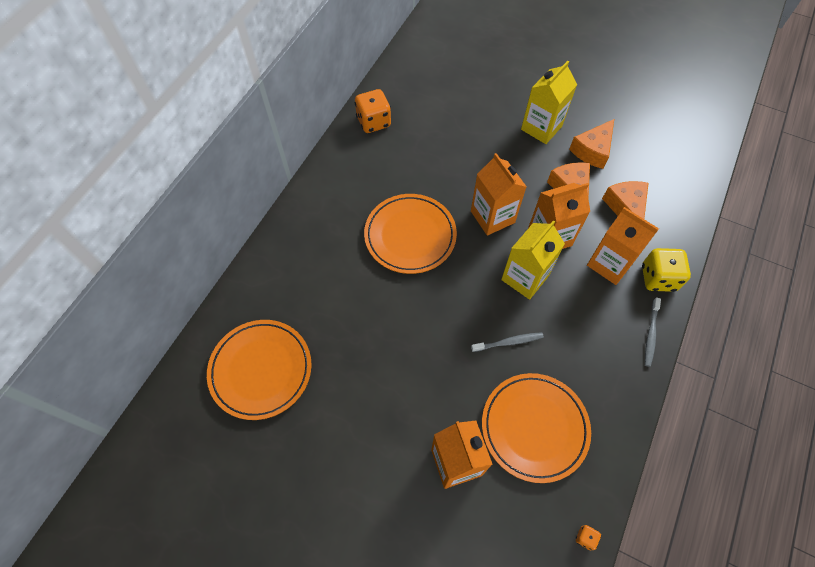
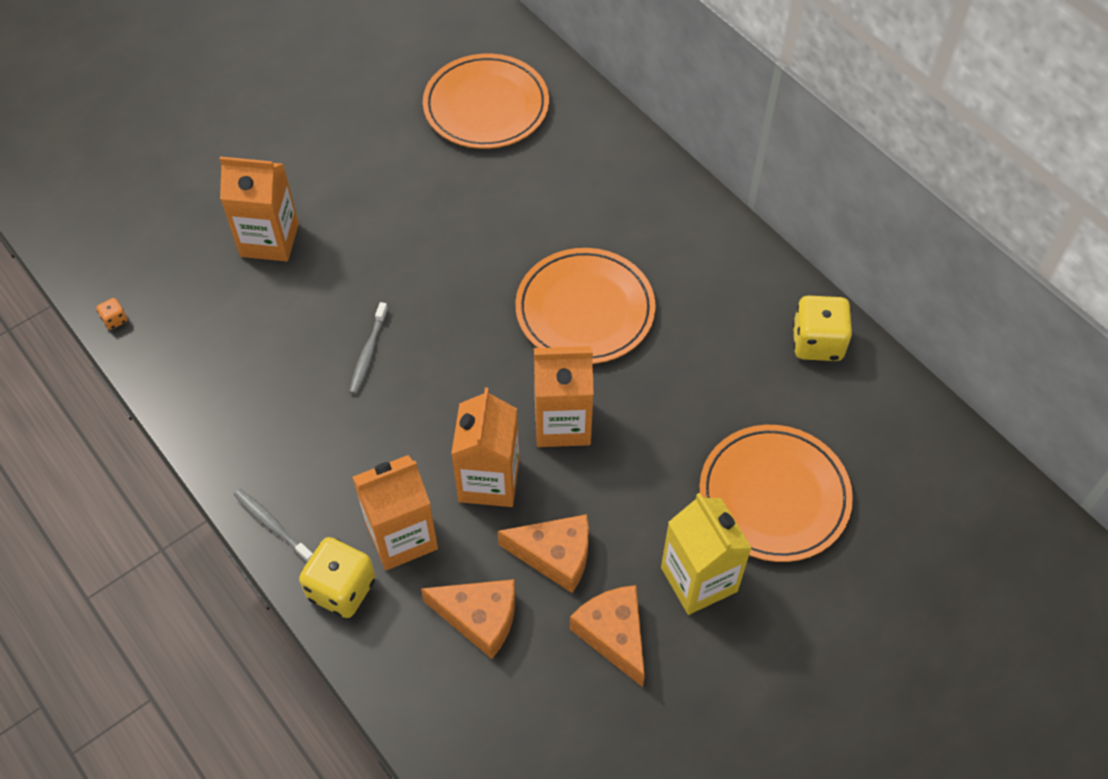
camera: 115 degrees right, 5 degrees down
orange dice [355,89,391,133] -> yellow dice [792,296,852,361]
orange plate [482,373,591,483] -> orange plate moved to [700,425,853,562]
yellow carton [501,220,565,300] -> none

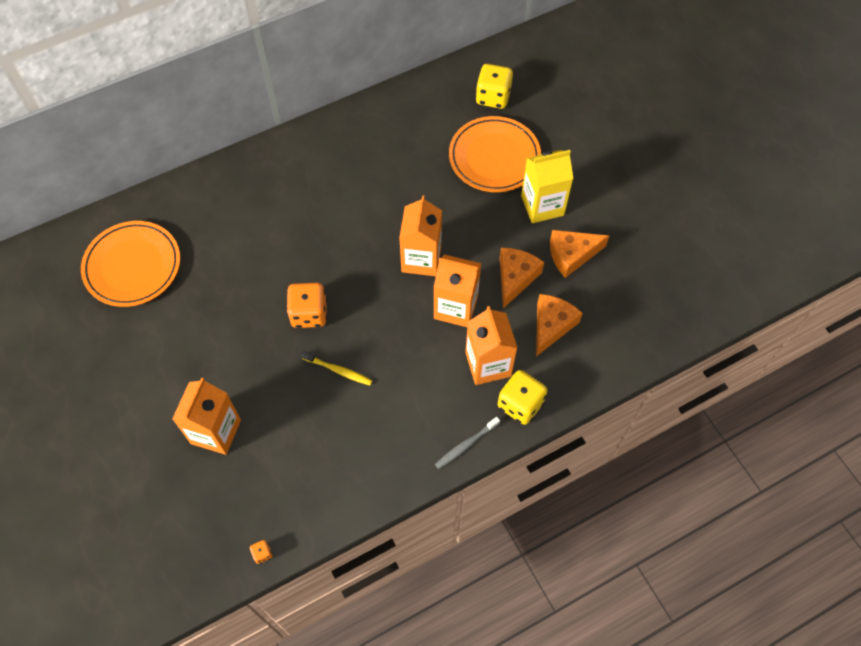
camera: 80 degrees left, 5 degrees up
grey toothbrush [349,302,388,394] -> yellow toothbrush [301,351,373,385]
orange plate [516,248,656,364] -> none
yellow dice [792,296,852,361] -> yellow dice moved to [476,64,513,109]
none -> orange dice [286,283,327,328]

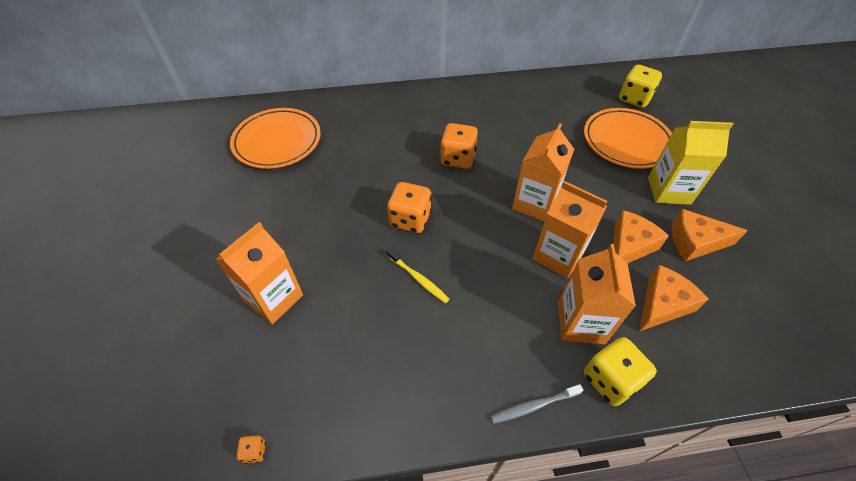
camera: 20 degrees right, 10 degrees down
none -> orange dice [440,123,478,169]

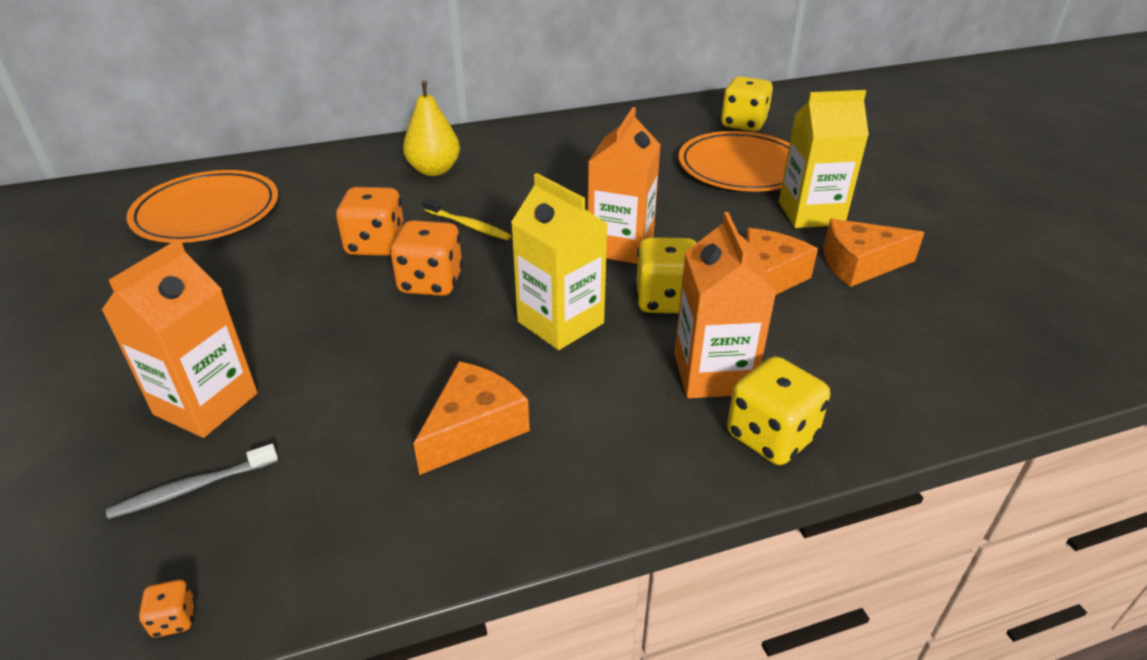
camera: 10 degrees left, 15 degrees down
yellow toothbrush [387,249,450,303] -> yellow toothbrush moved to [424,199,511,240]
orange dice [440,123,478,169] -> orange dice moved to [336,187,405,256]
grey toothbrush [490,384,583,424] -> grey toothbrush moved to [106,444,278,519]
orange carton [533,181,607,279] -> yellow dice [636,237,696,313]
orange cheese [639,265,708,332] -> orange cheese moved to [413,361,530,475]
none -> yellow pear [403,81,460,176]
none -> yellow carton [511,173,608,350]

